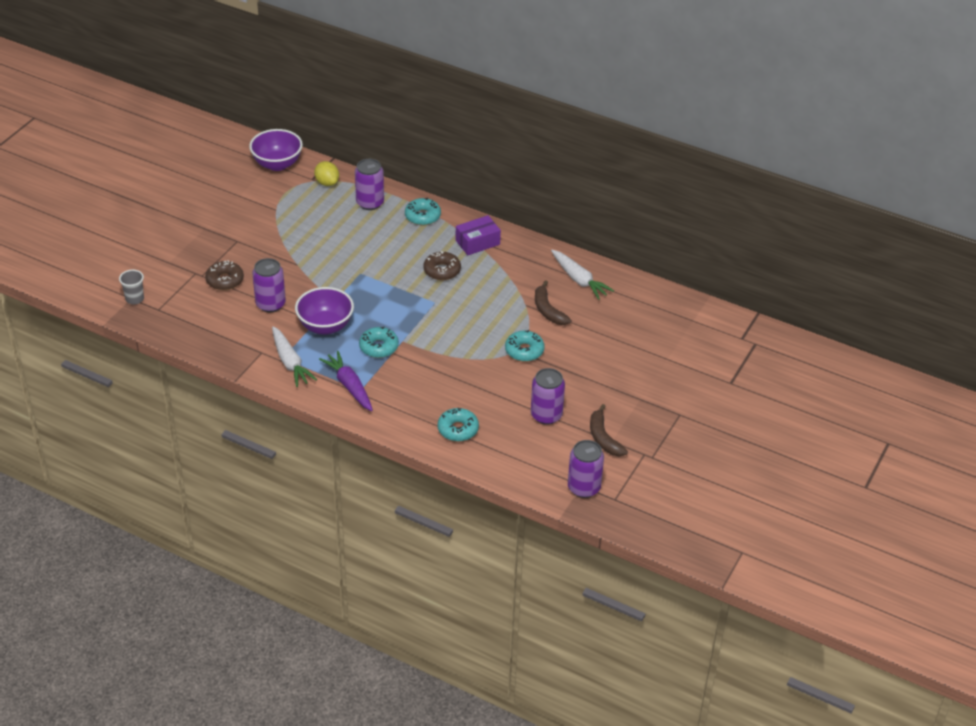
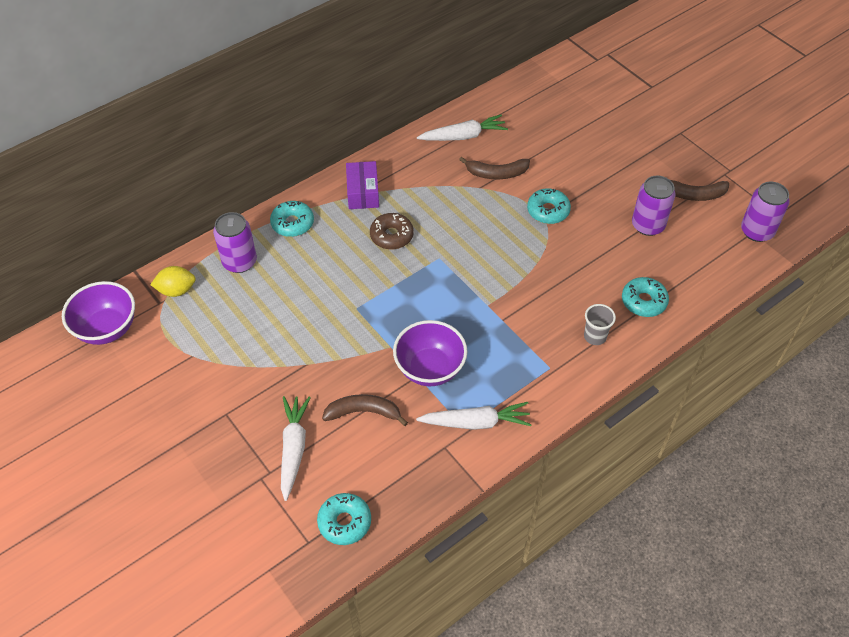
camera: 65 degrees left, 10 degrees up
grey cup [119,270,144,305] -> grey cup moved to [584,304,616,345]
brown donut [205,260,244,290] -> white carrot [281,396,311,501]
purple can [252,258,286,312] -> brown banana [322,394,408,426]
purple carrot [319,351,373,411] -> none
turquoise donut [359,327,399,358] -> turquoise donut moved to [317,493,371,545]

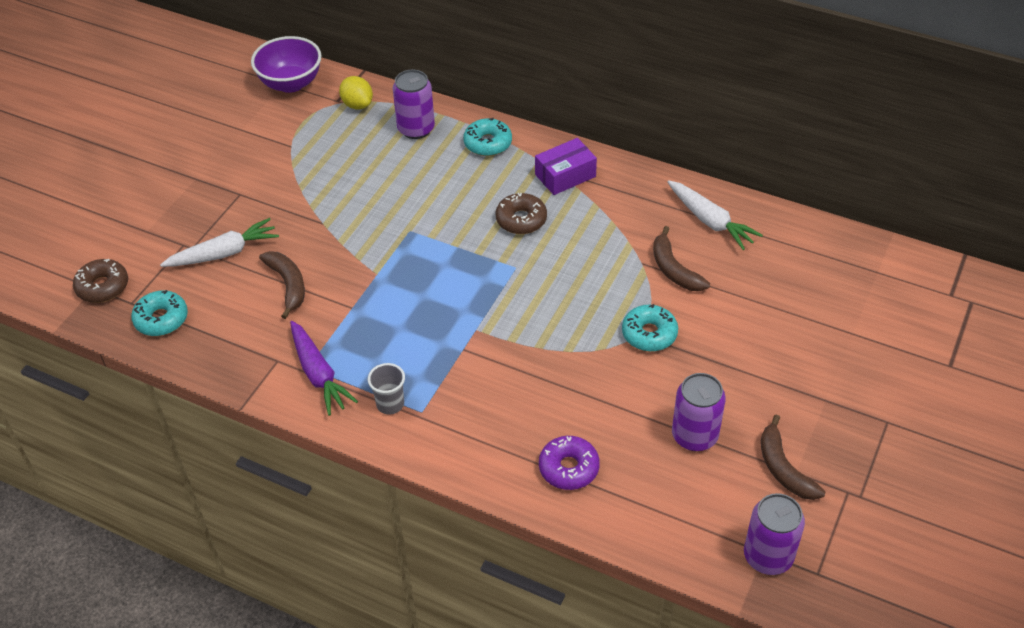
camera: 65 degrees right, 5 degrees down
purple bowl [393,320,468,386] -> none
white carrot [416,402,532,430] -> purple carrot [290,321,358,416]
grey cup [584,304,616,345] -> grey cup moved to [368,363,405,415]
turquoise donut [622,277,669,317] -> purple donut [539,436,600,490]
none -> brown donut [73,258,128,303]

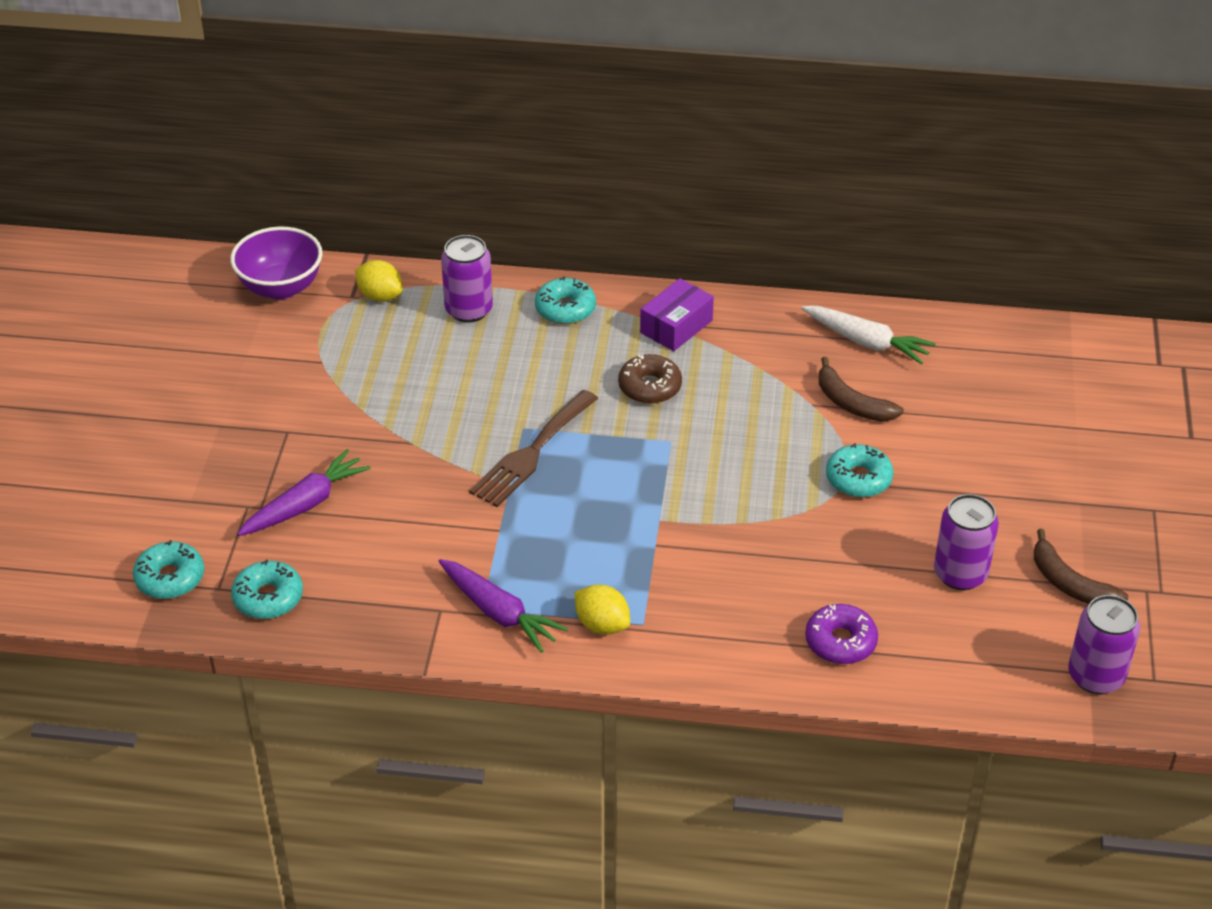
camera: 20 degrees left, 5 degrees down
brown donut [73,258,128,303] -> turquoise donut [133,540,204,599]
white carrot [160,218,279,267] -> purple carrot [237,449,371,536]
brown banana [259,251,305,319] -> none
grey cup [368,363,405,415] -> yellow lemon [575,585,630,635]
none -> brown fork [469,390,598,507]

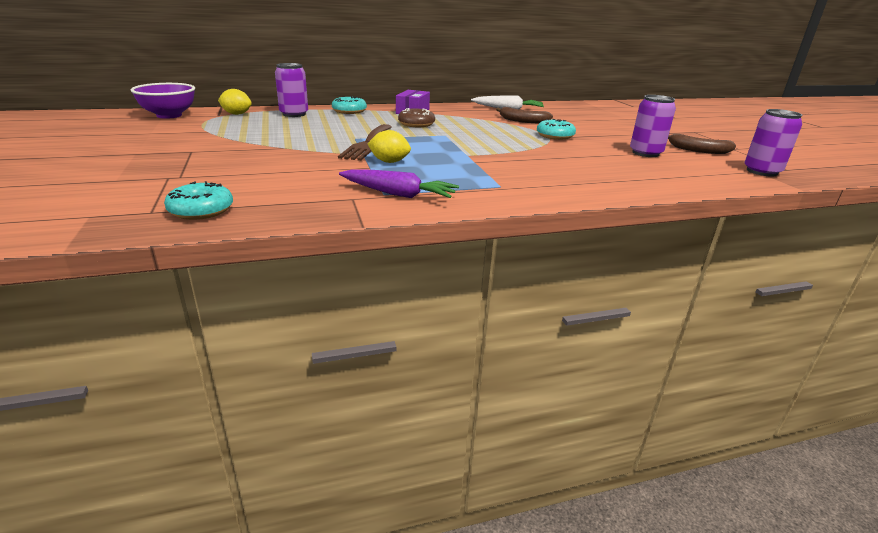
camera: 25 degrees left, 15 degrees down
turquoise donut [133,540,204,599] -> none
purple carrot [237,449,371,536] -> none
yellow lemon [575,585,630,635] -> yellow lemon moved to [368,130,411,163]
purple donut [805,604,878,664] -> none

